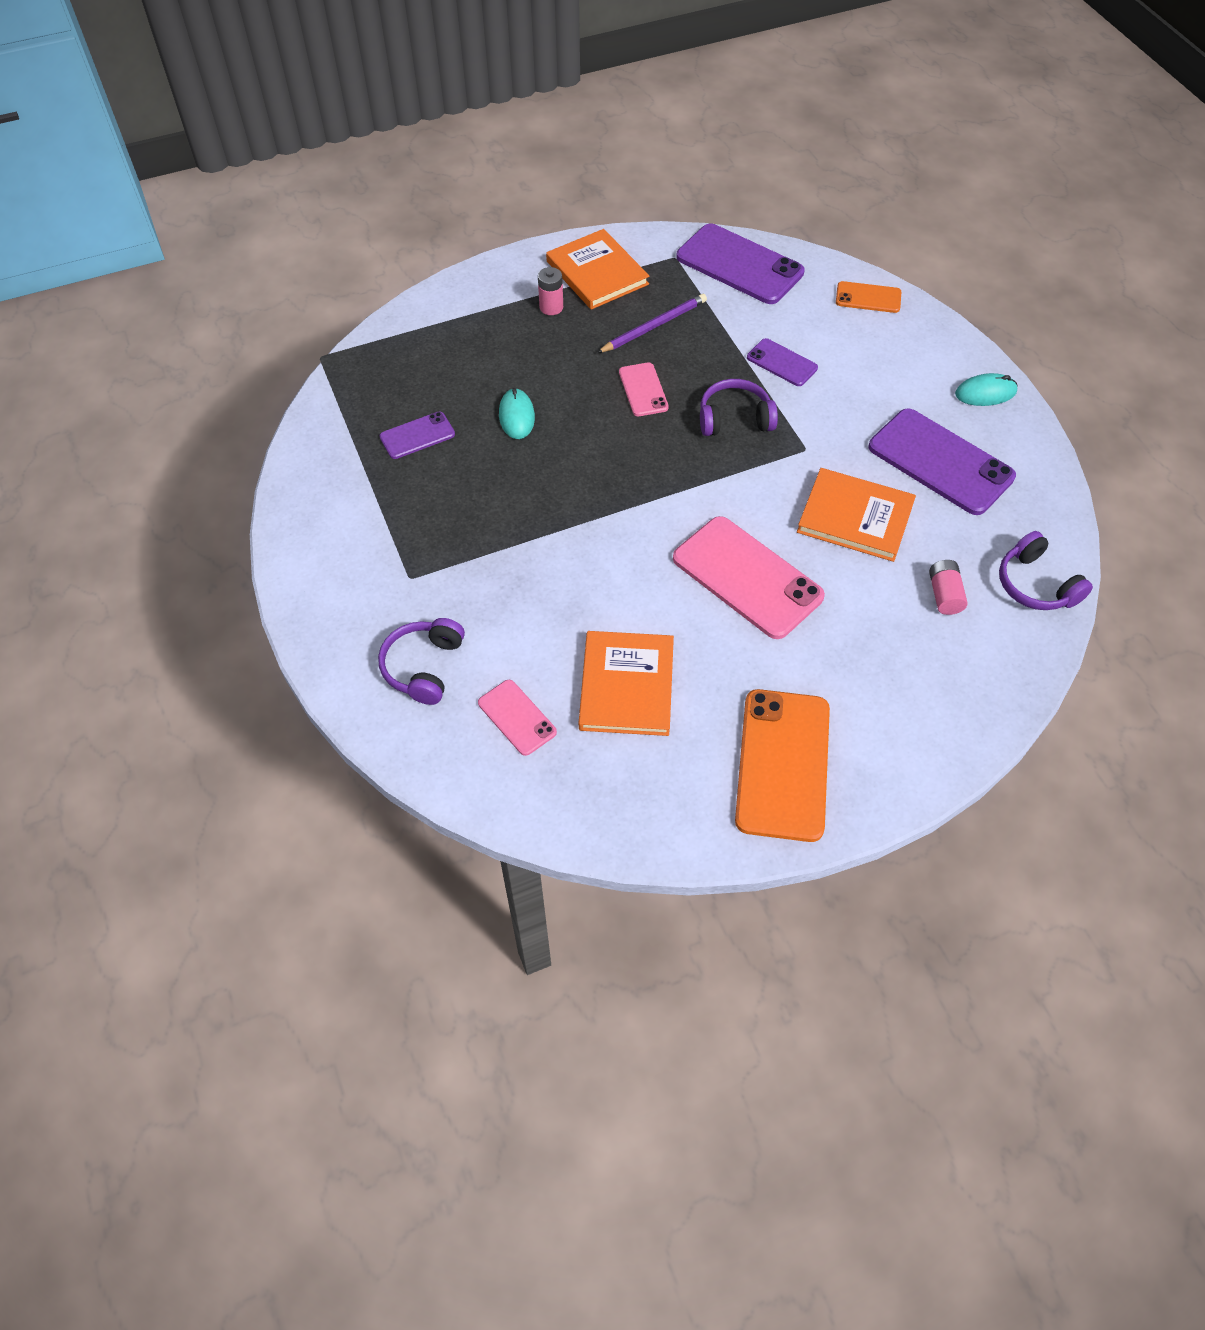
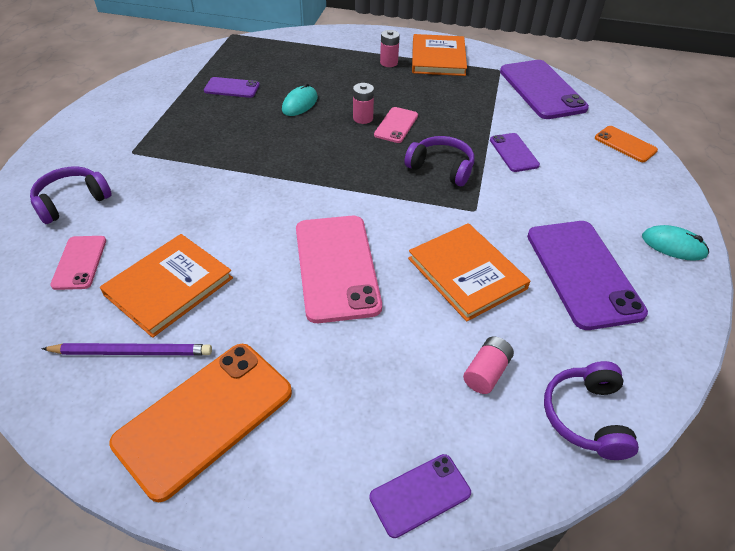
camera: 35 degrees right, 10 degrees down
purple pencil [597,294,707,353] -> purple pencil moved to [41,343,212,356]
none -> pink battery [353,83,374,124]
none -> purple phone [369,454,471,538]

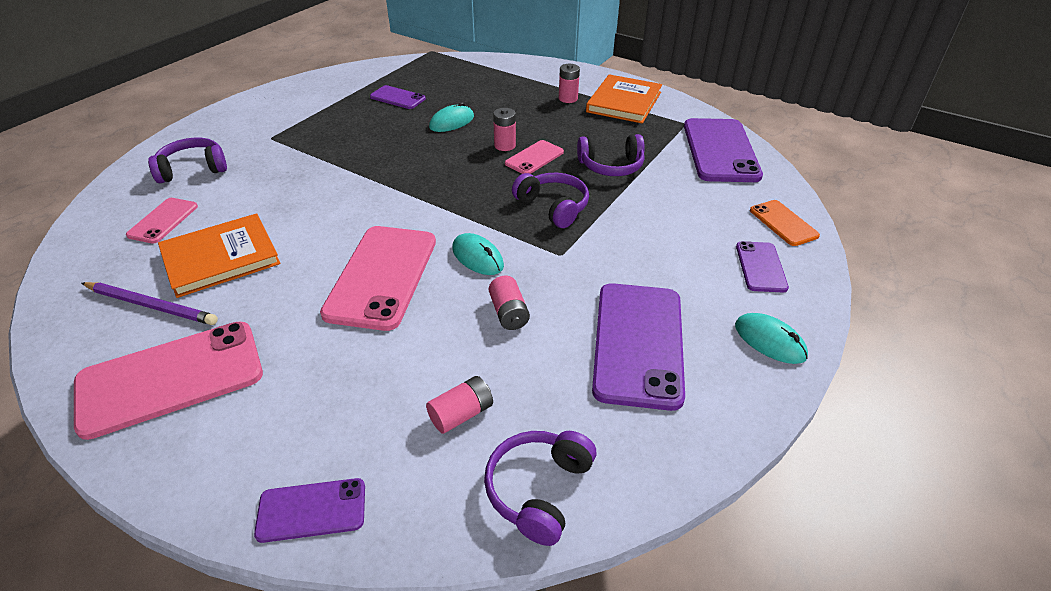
camera: 20 degrees right, 5 degrees down
orange phone [109,344,292,502] -> pink phone [74,322,263,440]
orange book [408,223,530,321] -> pink battery [489,276,530,330]
purple phone [490,133,540,172] -> purple phone moved to [736,241,789,292]
none -> turquoise mouse [452,233,504,275]
none -> purple headphones [577,134,645,176]

